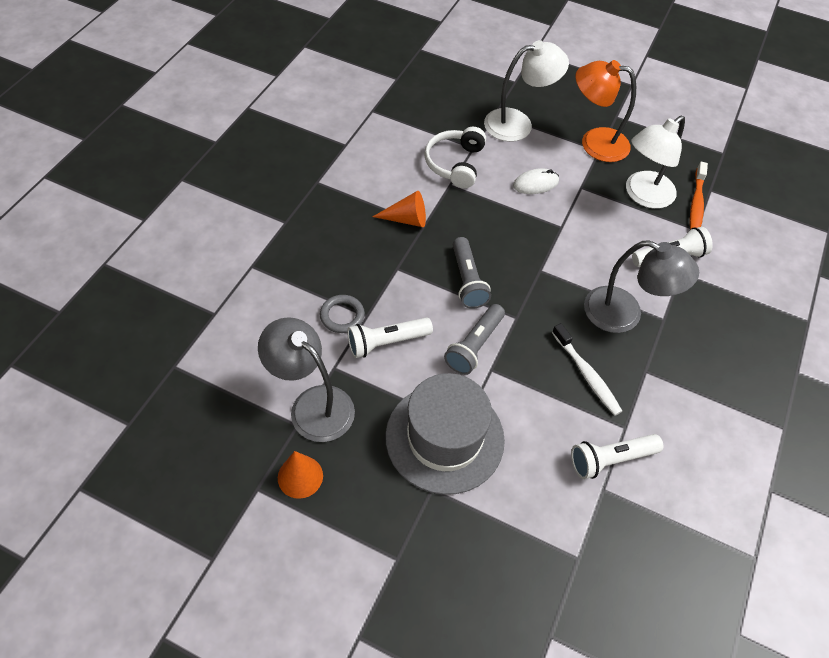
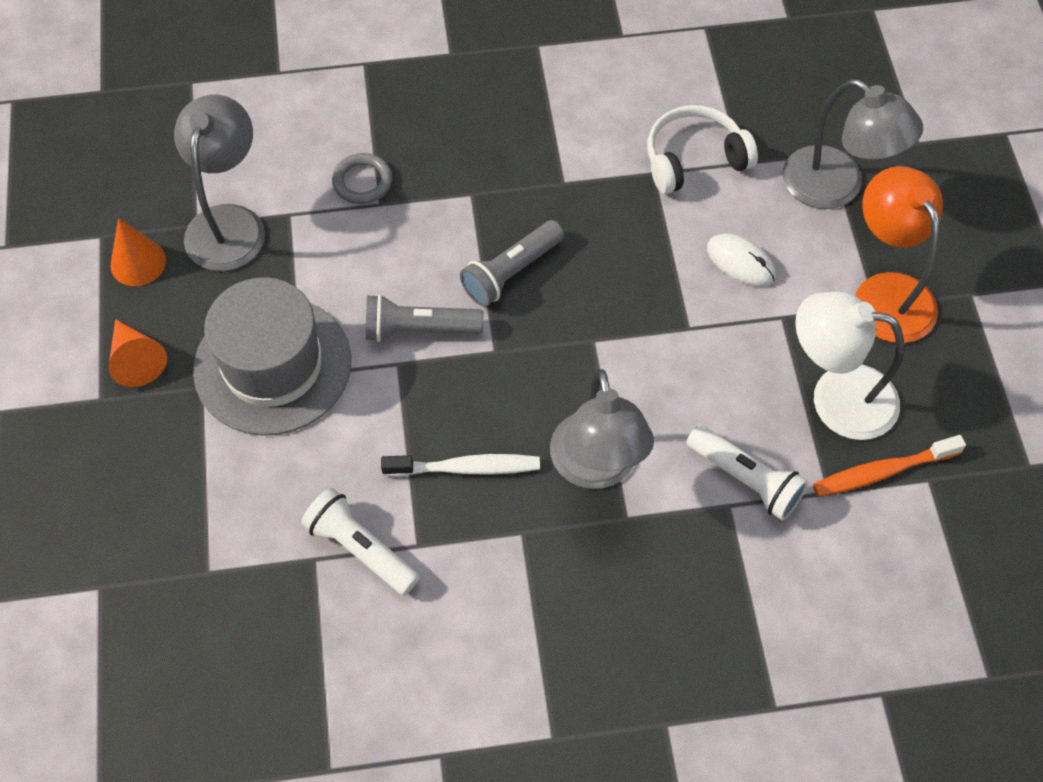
camera: 60 degrees right, 5 degrees up
white flashlight [347,317,433,358] -> none
orange cone [372,191,426,227] -> orange cone moved to [109,319,167,387]
white lamp [484,40,569,142] -> grey lamp [783,79,923,209]
white toothbrush [552,323,622,416] -> white toothbrush turned 120 degrees counterclockwise [381,454,540,477]

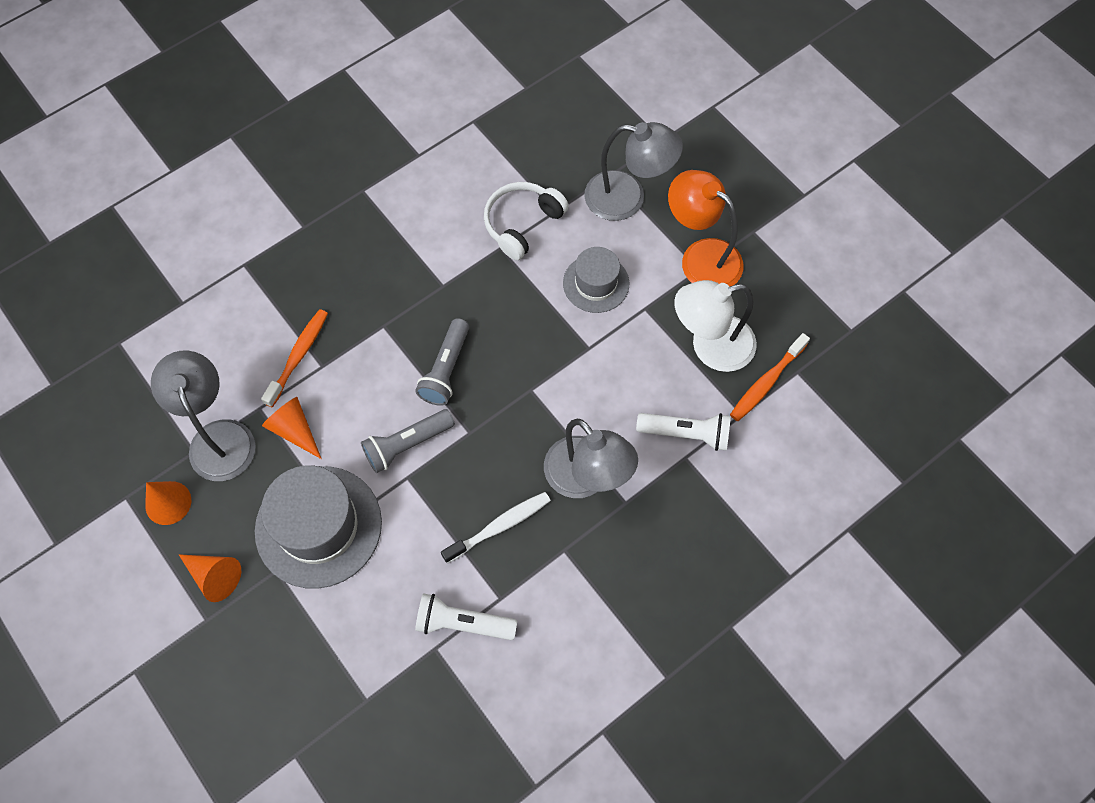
camera: 30 degrees left, 5 degrees up
grey ring [332,153,393,204] -> orange toothbrush [261,309,328,407]
white mouse [707,234,776,287] -> grey hat [563,247,629,313]
none -> orange cone [262,397,321,459]

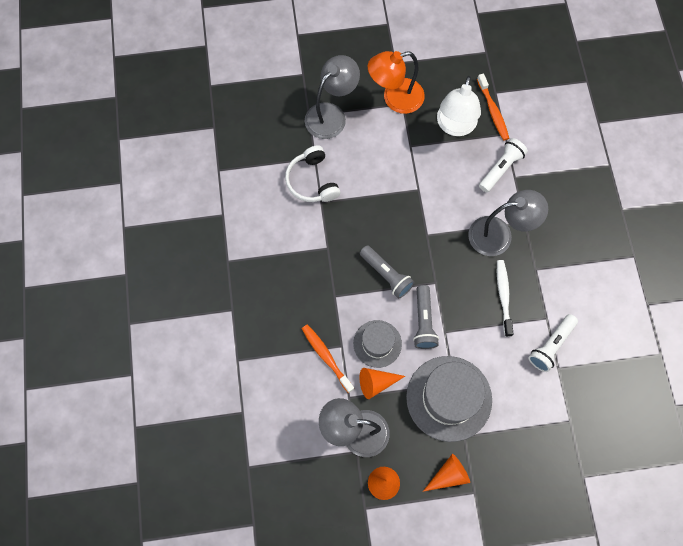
camera: 60 degrees left, 5 degrees up
grey hat [563,247,629,313] -> grey hat moved to [353,320,402,368]

